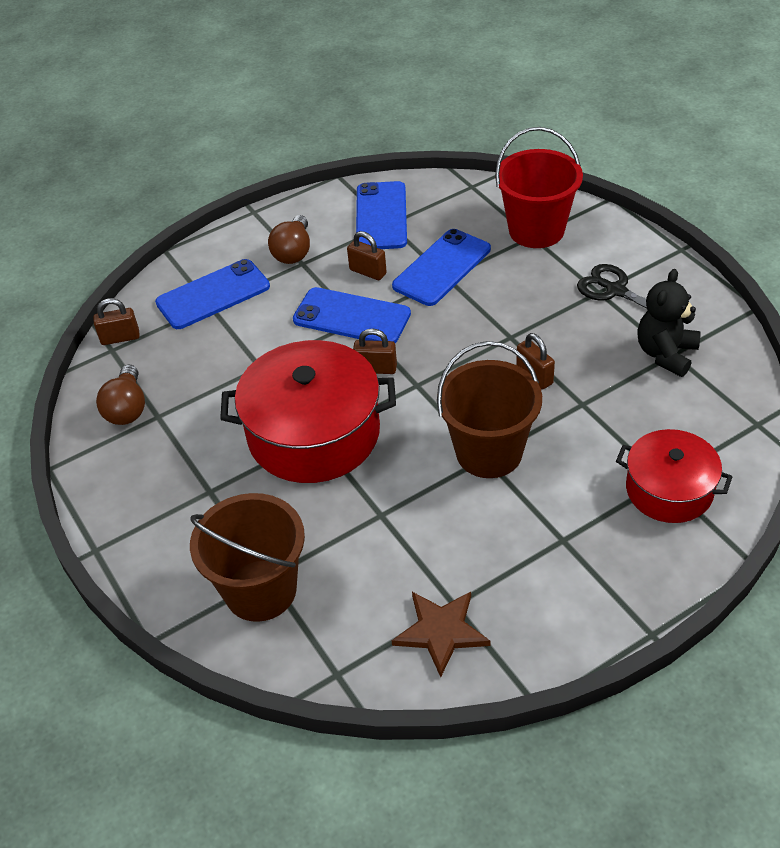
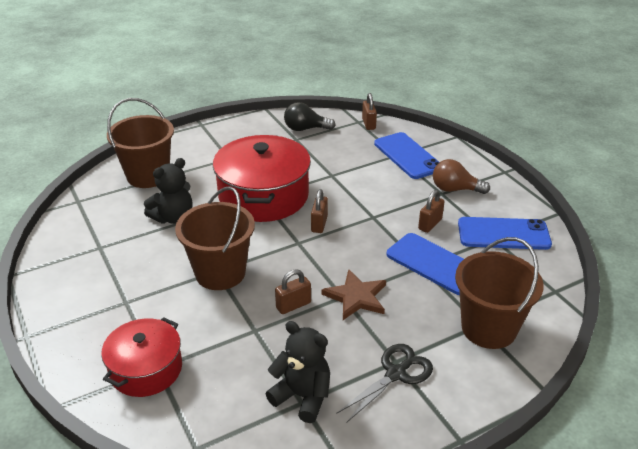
camera: 90 degrees right, 10 degrees down
brown light bulb [96,365,145,425] -> black light bulb [284,102,336,131]
blue phone [293,287,411,343] -> none
brown star [392,592,490,677] -> brown star moved to [321,269,386,320]
red bucket [495,127,583,248] -> brown bucket [455,237,544,349]
none -> black teddy bear [144,158,192,224]

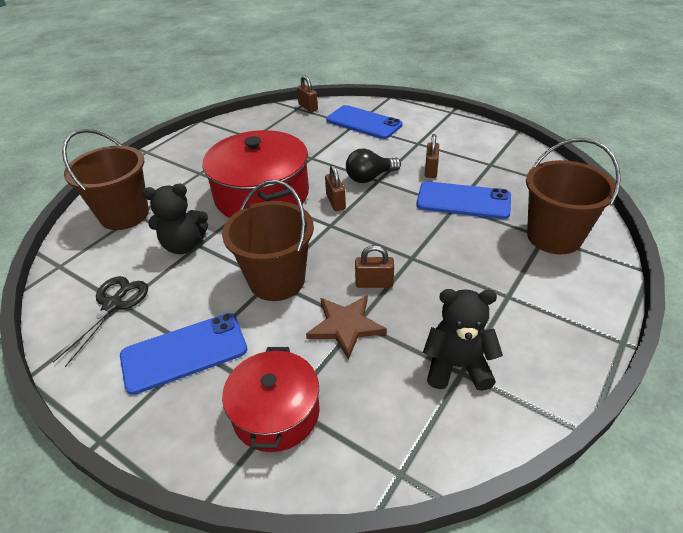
camera: 25 degrees left, 5 degrees up
black teddy bear [144,158,192,224] -> black teddy bear turned 60 degrees clockwise [142,184,208,254]
brown padlock [275,269,311,314] -> brown padlock turned 60 degrees clockwise [355,245,394,288]
black light bulb [284,102,336,131] -> black light bulb moved to [346,148,401,183]
brown star [321,269,386,320] -> brown star moved to [306,295,387,360]
black scissors [336,344,433,423] -> black scissors moved to [53,276,148,367]
brown light bulb [433,159,490,194] -> none
blue phone [458,217,552,250] -> blue phone moved to [120,313,247,395]

